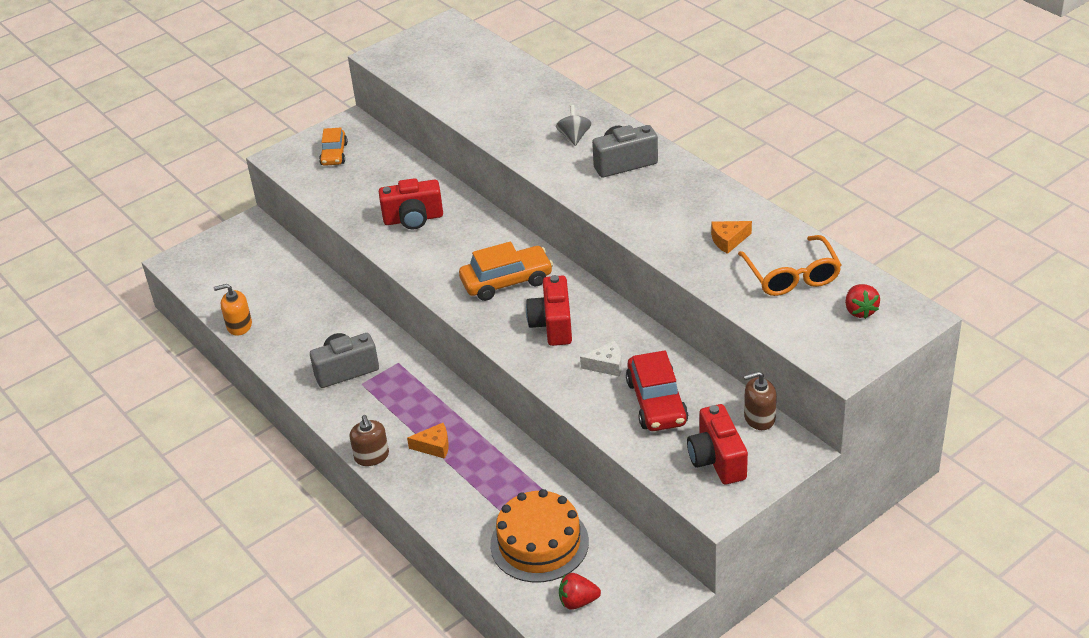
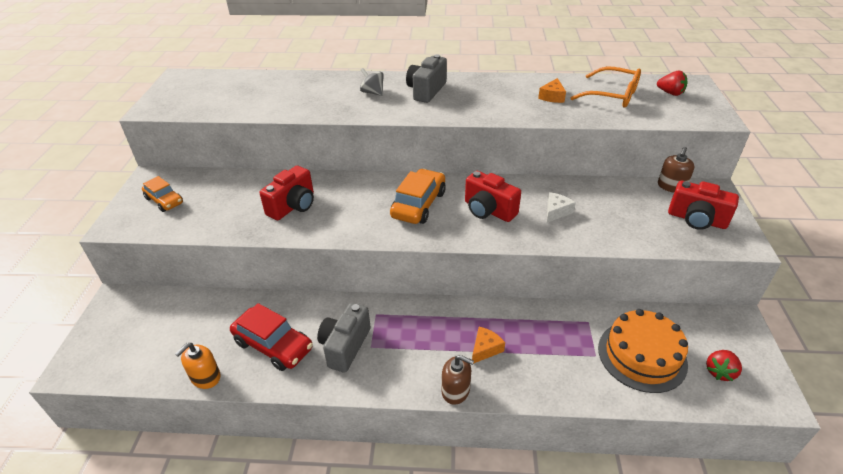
camera: 50 degrees left, 0 degrees up
red car [626,350,688,431] -> red car moved to [230,303,313,371]

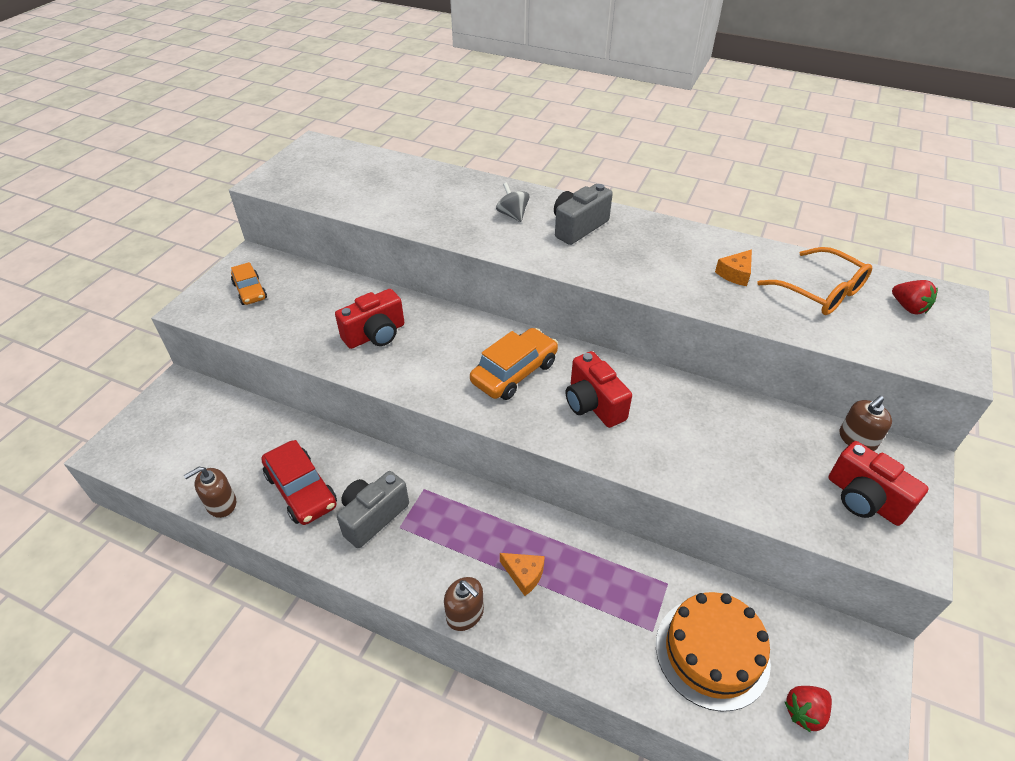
camera: 20 degrees right, 5 degrees up
orange soap dispenser [175,343,221,389] -> brown soap dispenser [184,467,236,518]
orange cheese [472,327,505,364] -> orange cheese turned 60 degrees clockwise [500,553,545,596]
white cheese [547,192,576,223] -> none

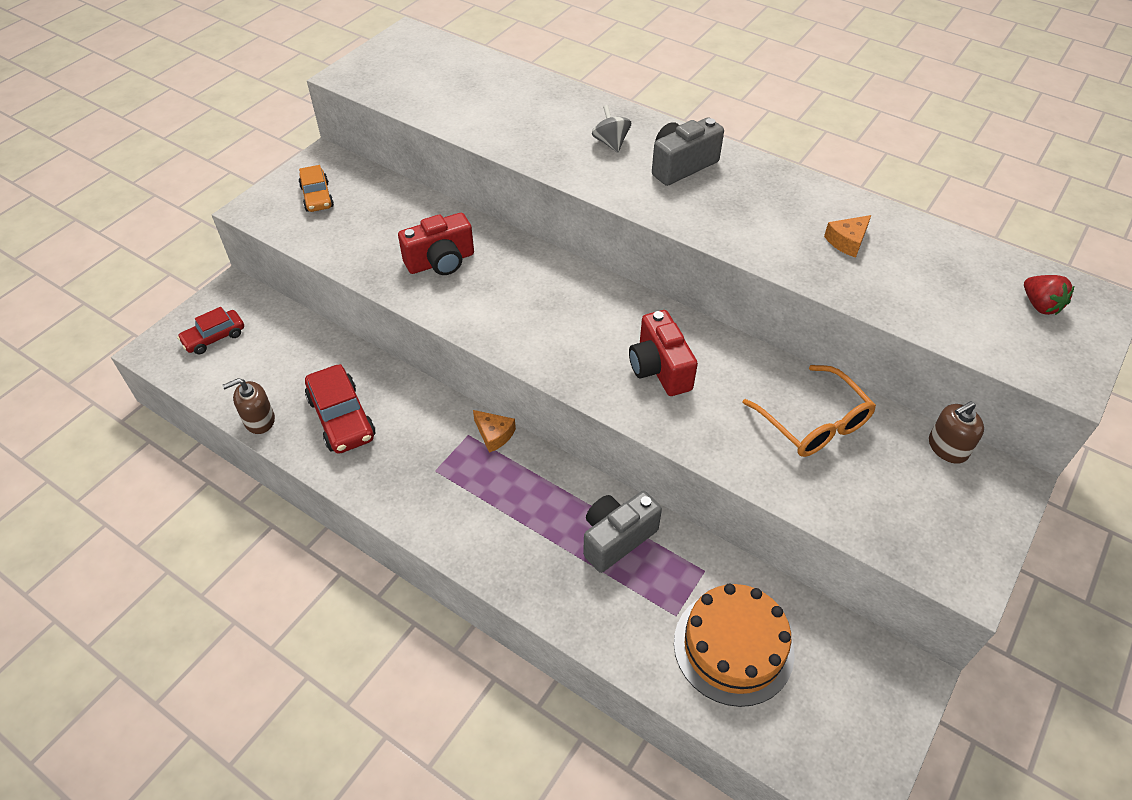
camera: 10 degrees right, 5 degrees up
grey camera [337,471,409,548] -> grey camera moved to [583,491,662,573]
brown soap dispenser [444,577,484,631] -> none
orange car [470,328,558,400] -> none
orange cheese [500,553,545,596] -> orange cheese moved to [473,410,516,453]
orange glasses [757,247,872,315] -> orange glasses moved to [742,365,876,457]
red strawberry [785,686,832,732] -> none
red camera [828,441,929,526] -> none
none -> red car [177,307,244,354]

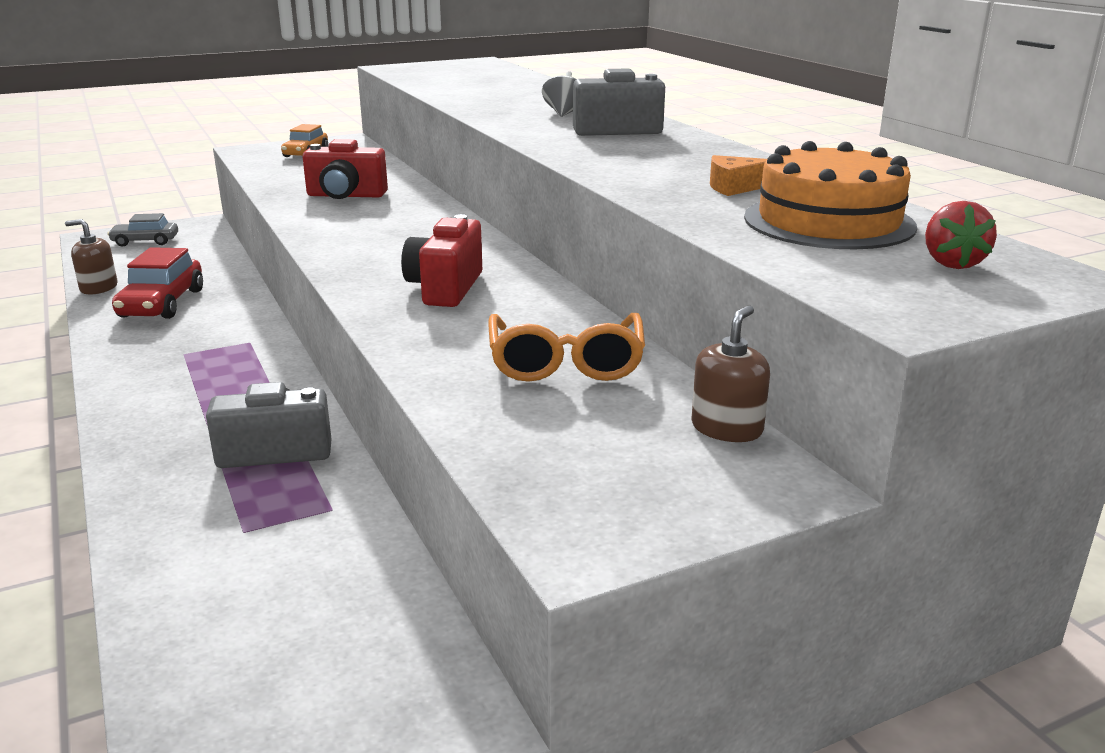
camera: 30 degrees right, 25 degrees down
red car [177,307,244,354] -> grey car [107,213,178,246]
orange cheese [473,410,516,453] -> none
orange cake [674,584,795,707] -> orange cake moved to [744,141,917,249]
brown soap dispenser [929,401,984,464] -> brown soap dispenser turned 120 degrees clockwise [692,306,770,442]

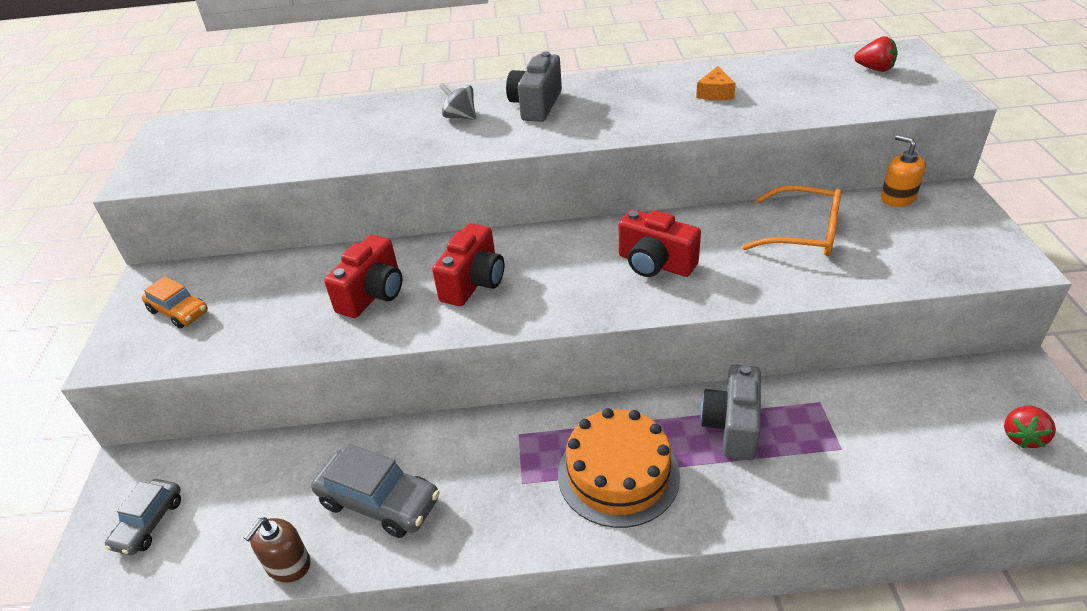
camera: 65 degrees left, 15 degrees up
red car [112,247,203,319] -> grey car [311,443,440,538]
brown soap dispenser [692,306,770,442] -> orange soap dispenser [881,135,926,207]
orange cake [744,141,917,249] -> orange cake moved to [558,408,680,528]
none -> red camera [432,223,505,306]
none -> red strawberry [1004,405,1056,448]

